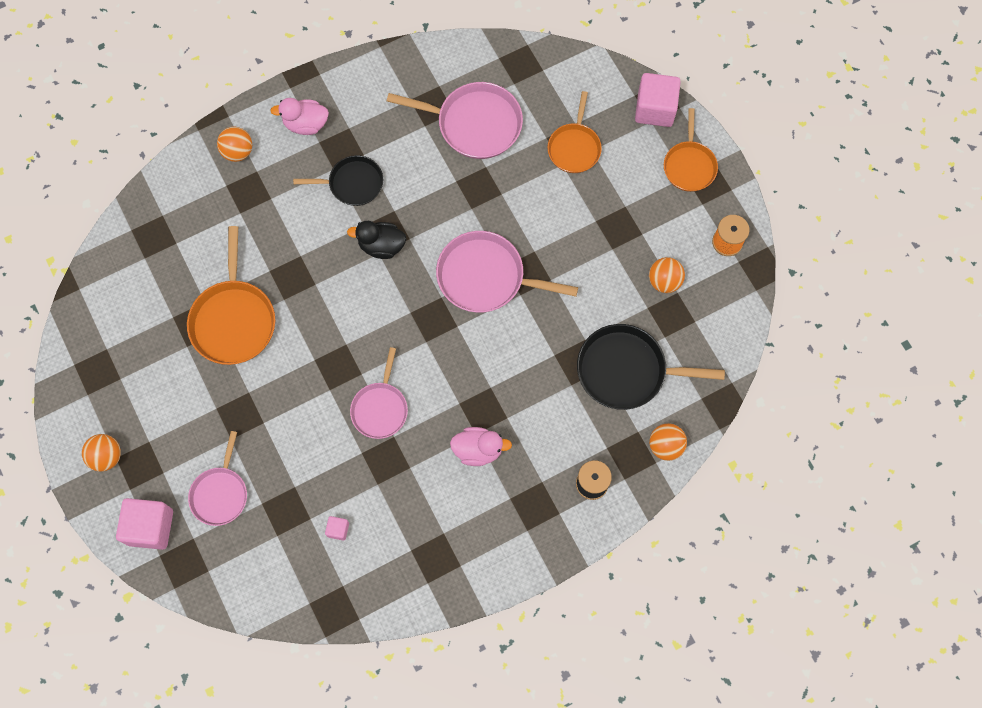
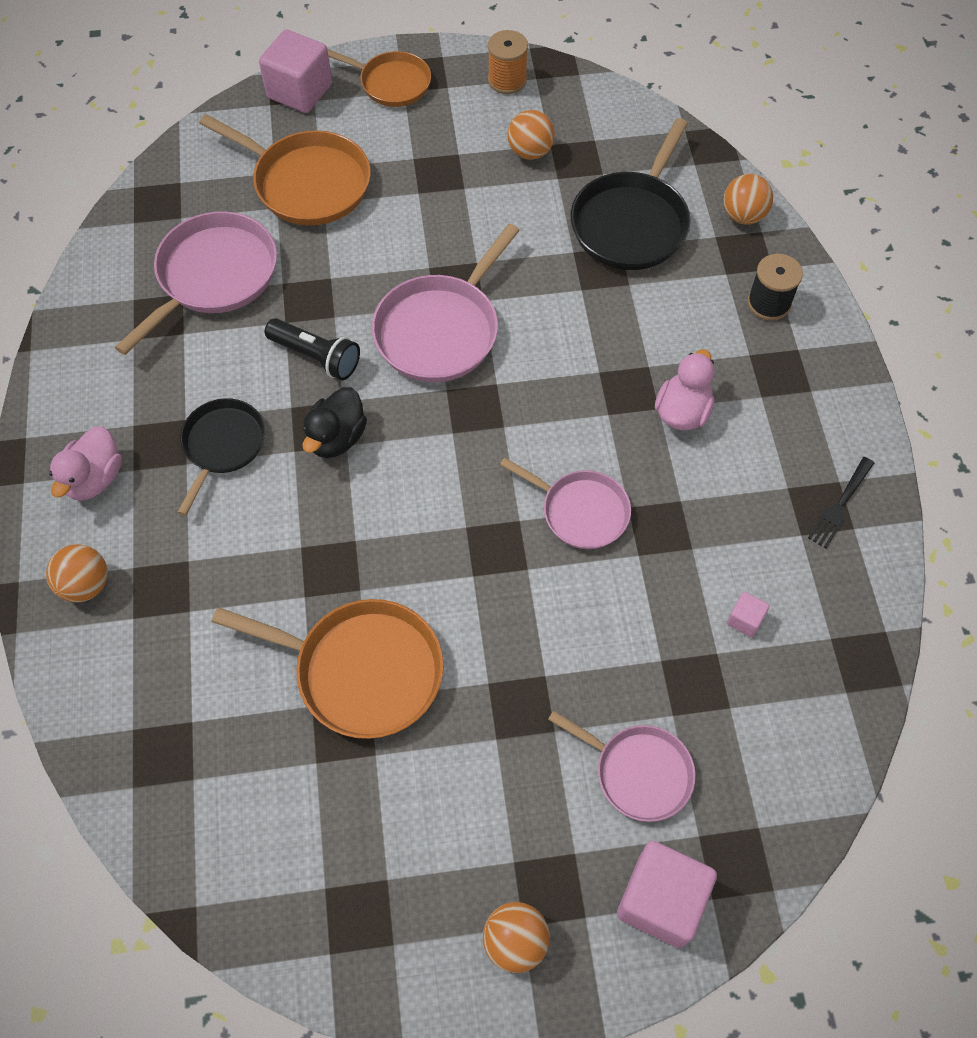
camera: 70 degrees left, 10 degrees down
orange pan [547,91,602,173] -> orange pan [199,114,371,226], size x1.56
none -> black flashlight [265,318,360,380]
none -> black fork [808,457,874,549]

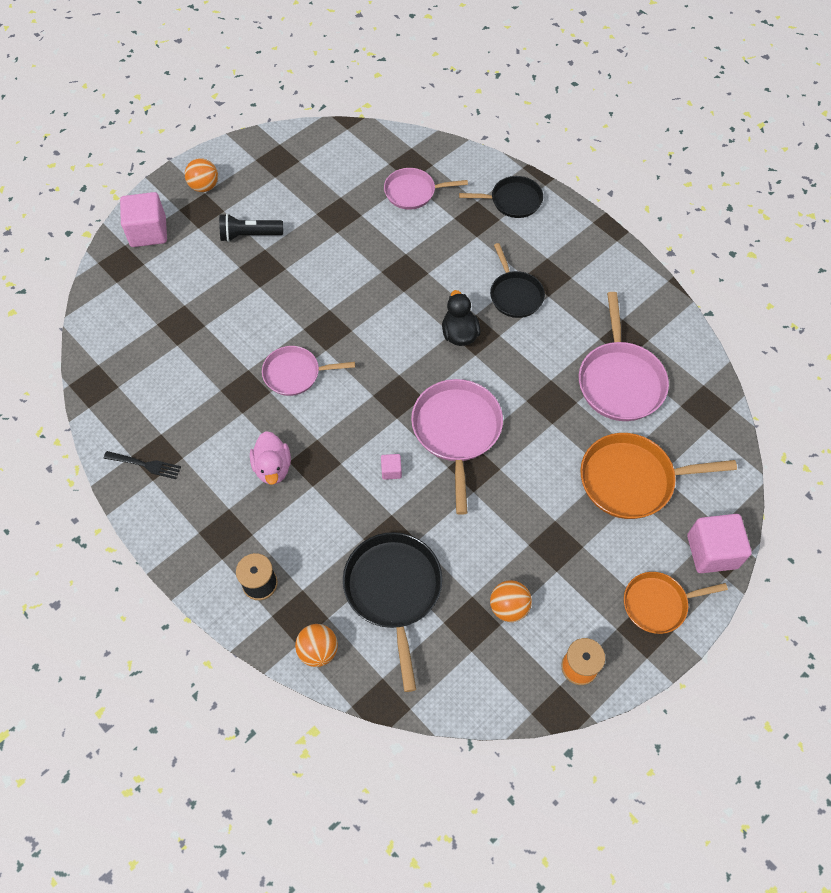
camera: 145 degrees right, 0 degrees up
orange ball [46,544,108,602] -> black pan [459,176,543,218]
pink duck [49,426,122,501] -> none
orange pan [212,599,443,739] -> none
black flashlight [265,318,360,380] -> black flashlight moved to [219,213,283,242]
pink pan [548,710,696,822] -> pink pan moved to [384,168,468,210]
pink cube [727,592,770,637] -> pink cube moved to [381,454,402,480]
black fork [808,457,874,549] -> black fork turned 105 degrees clockwise [104,451,181,479]

